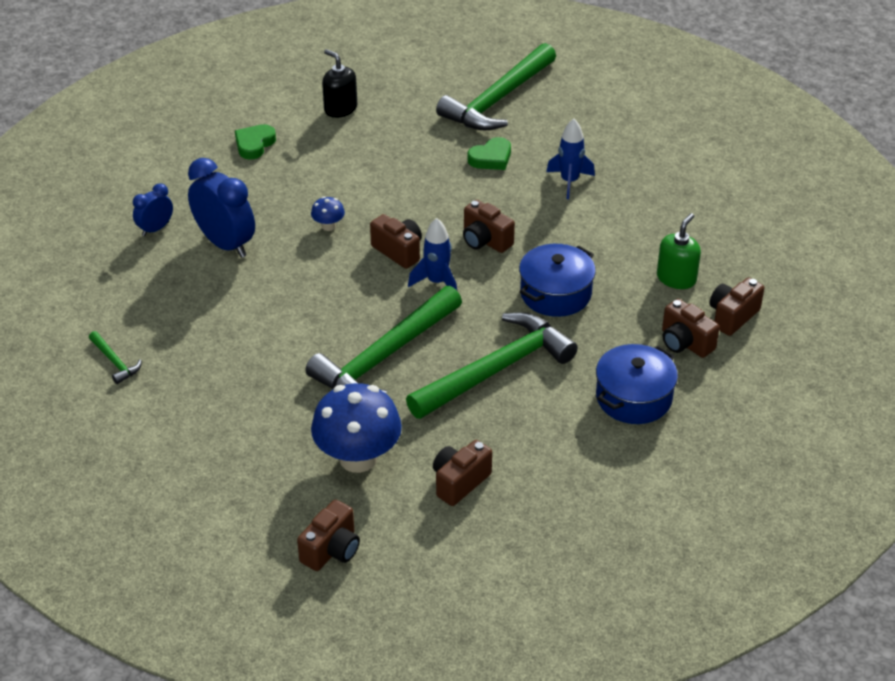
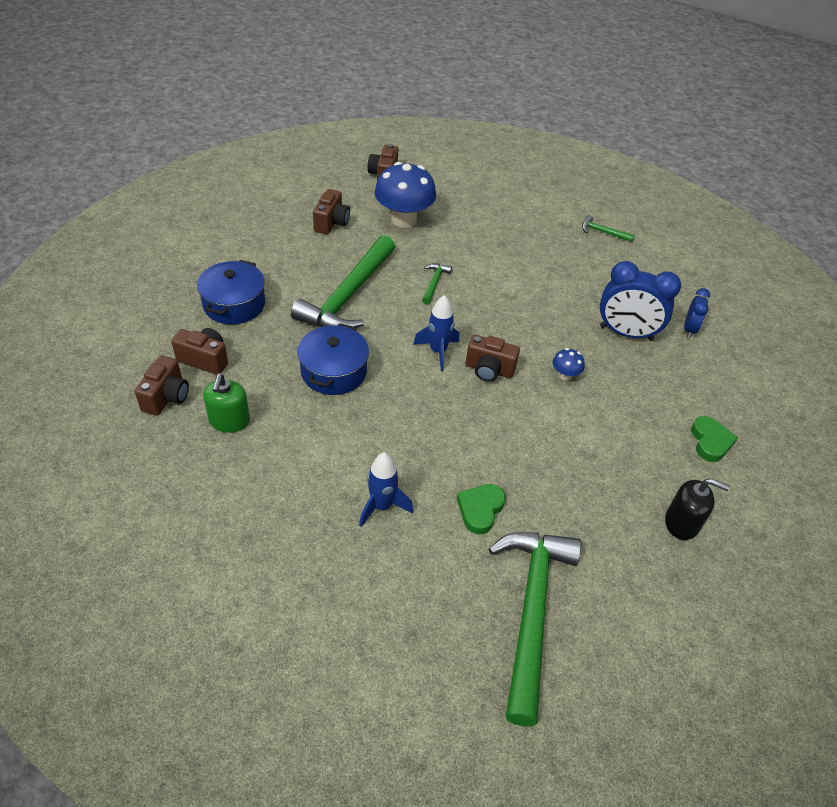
camera: 150 degrees right, 5 degrees up
green hammer [305,286,462,394] -> green hammer [422,263,452,304], size x0.41
brown camera [463,200,515,253] -> none

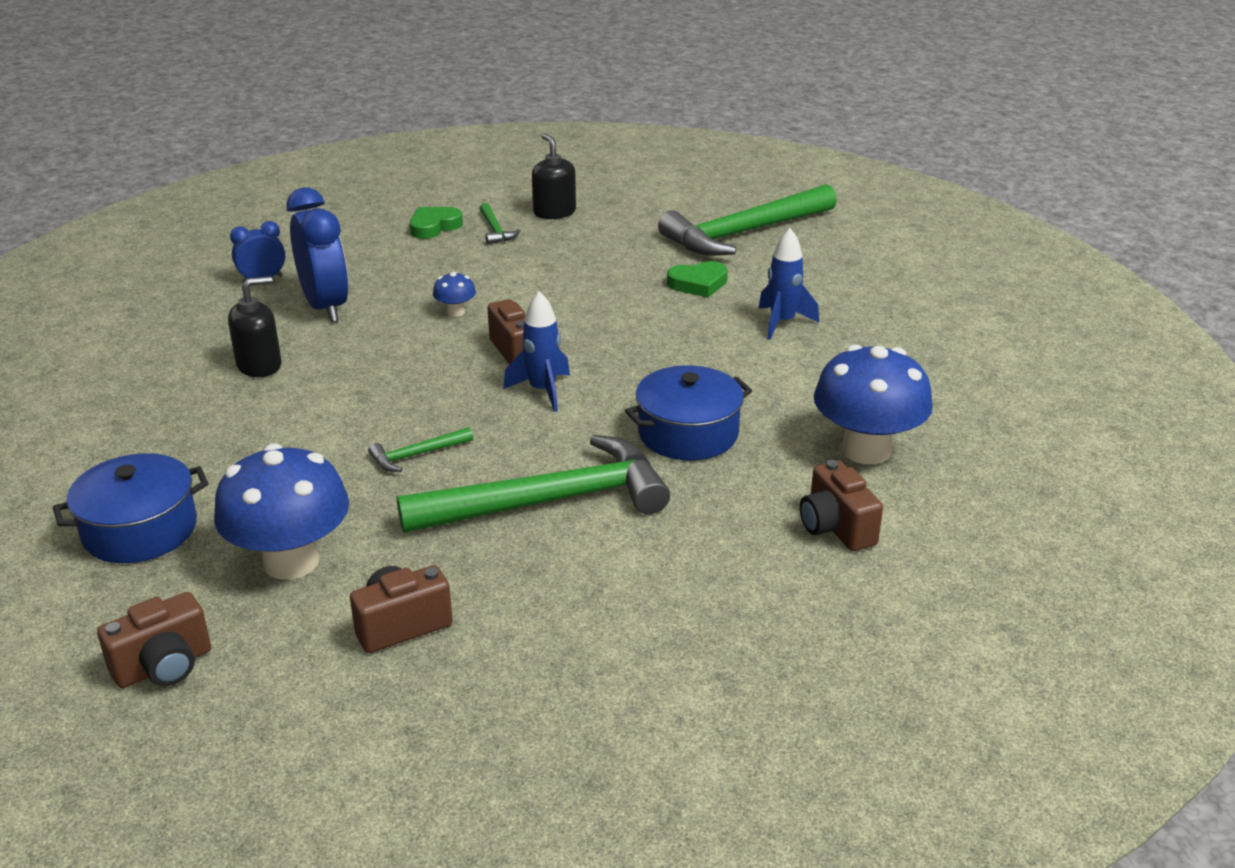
camera: 130 degrees left, 15 degrees down
brown camera [135,356,189,416] -> none
blue pot [197,260,265,324] -> blue pot moved to [53,453,209,563]
green soap dispenser [203,373,250,433] -> blue mushroom [814,344,933,465]
green hammer [582,215,635,242] -> green hammer moved to [479,203,520,244]
none -> black soap dispenser [228,276,282,377]

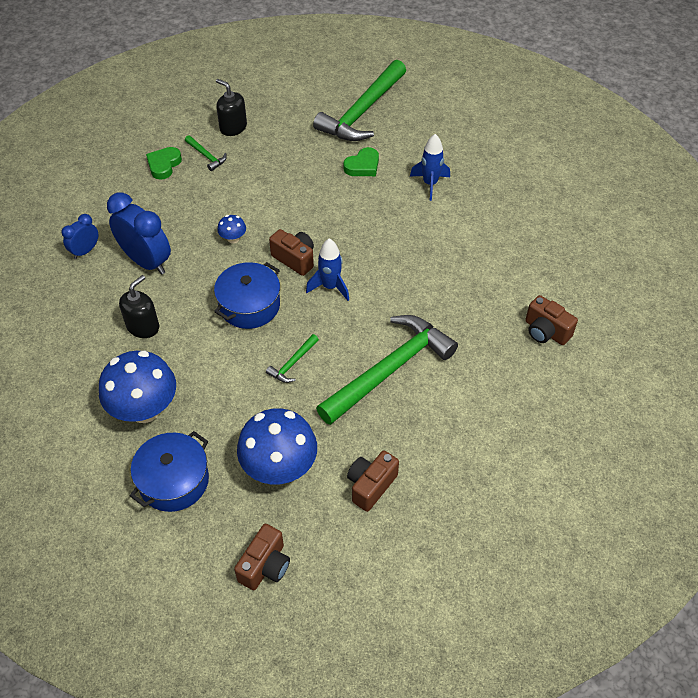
camera: 25 degrees left, 20 degrees up
blue pot [625,365,752,460] -> blue pot moved to [214,262,280,329]
blue mushroom [814,344,933,465] -> blue mushroom moved to [99,351,176,423]

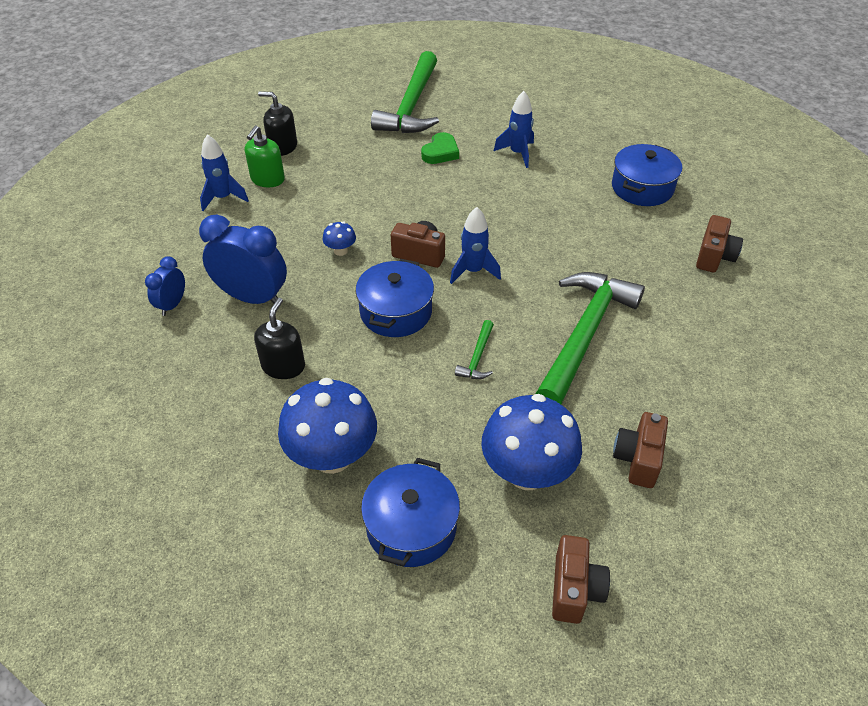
camera: 20 degrees left, 5 degrees down
green heart [146,147,182,180] -> blue rocket [200,134,249,211]
green hammer [185,135,227,171] -> green soap dispenser [245,126,285,187]
brown camera [525,295,578,345] -> brown camera turned 90 degrees counterclockwise [696,215,743,272]
none -> blue pot [612,144,682,206]

